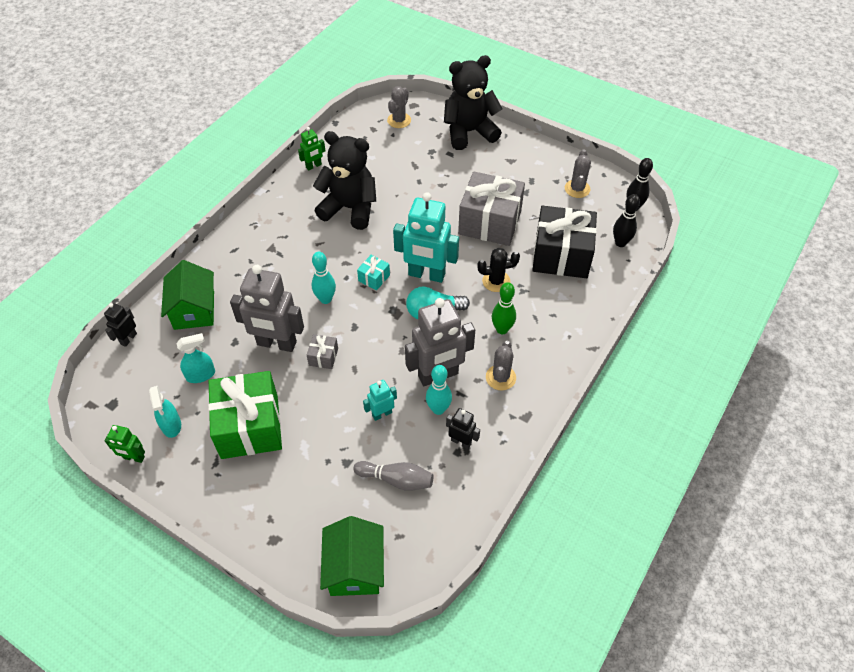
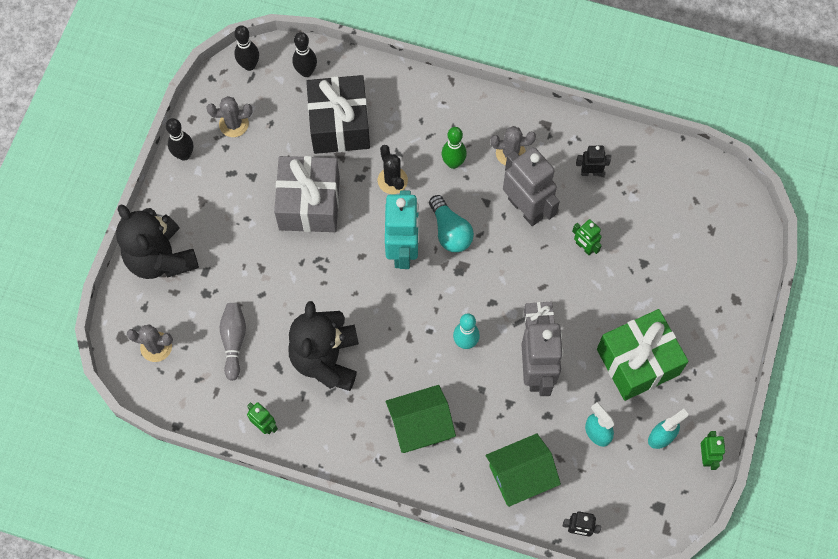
camera: 105 degrees left, 15 degrees up
green house [320,516,384,596] -> green house moved to [386,385,456,453]
grey bowling pin [353,461,433,491] -> grey bowling pin moved to [220,303,246,381]
turquoise gift [357,255,390,291] -> none
turquoise robot [363,380,397,421] -> green robot [572,219,602,255]
turquoise bowling pin [426,365,452,415] -> none
black robot [446,408,480,449] -> black robot turned 75 degrees clockwise [576,146,611,176]
none -> black bowling pin [166,118,193,161]

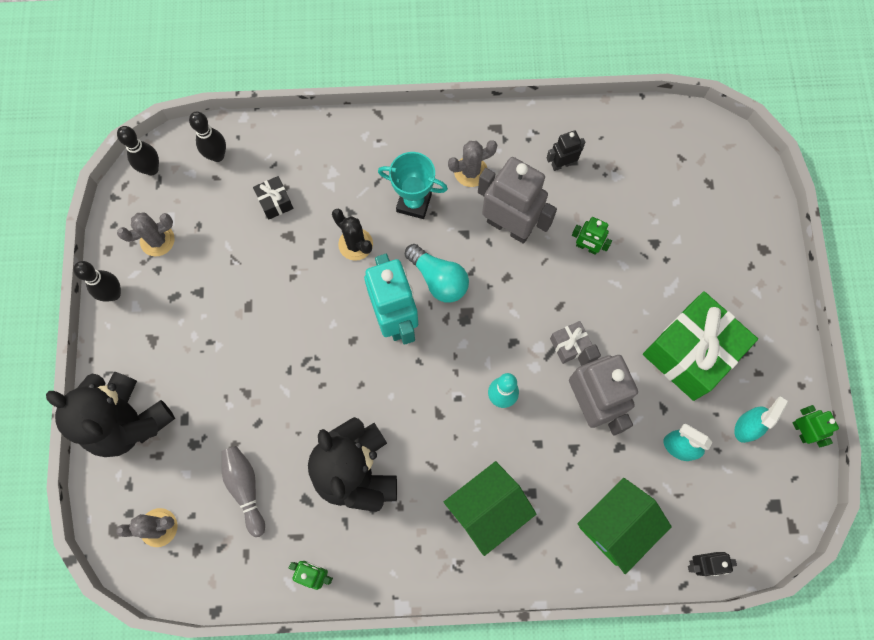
camera: 20 degrees left, 5 degrees up
grey gift [274,156,340,232] -> none
black gift [306,75,370,154] -> black gift [253,176,293,220], size x0.43
green bowling pin [442,127,467,169] -> turquoise trophy [378,152,448,219]

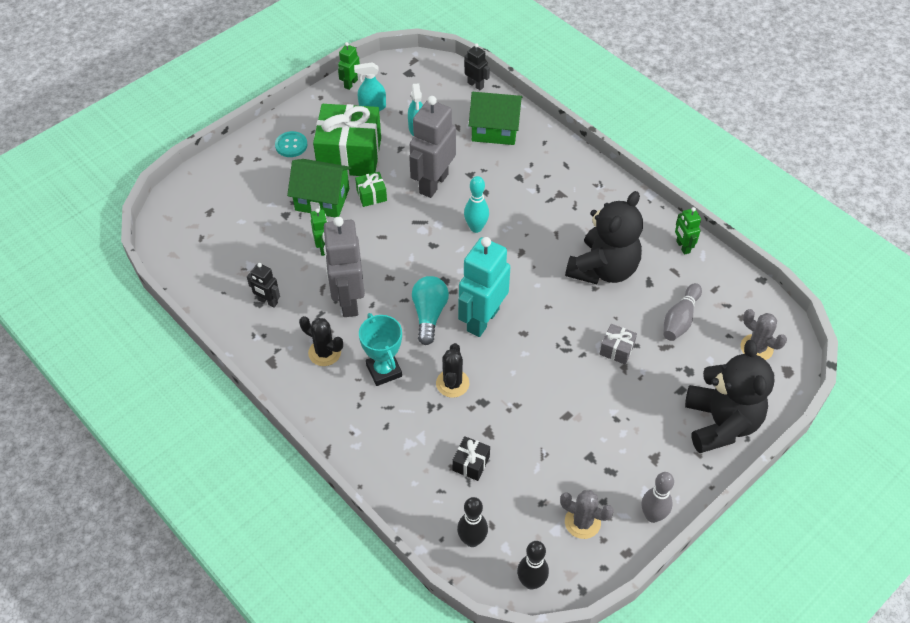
camera: 130 degrees left, 20 degrees down
black bowling pin [73,261,121,302] -> grey bowling pin [642,472,674,523]
green house [444,461,536,556] -> green house moved to [287,159,352,218]
grey cactus [448,140,497,187] -> black cactus [299,316,343,366]
grey gift [550,321,593,364] -> grey gift moved to [599,324,637,364]
none -> turquoise button [275,131,307,157]
none -> green gift [355,172,387,207]

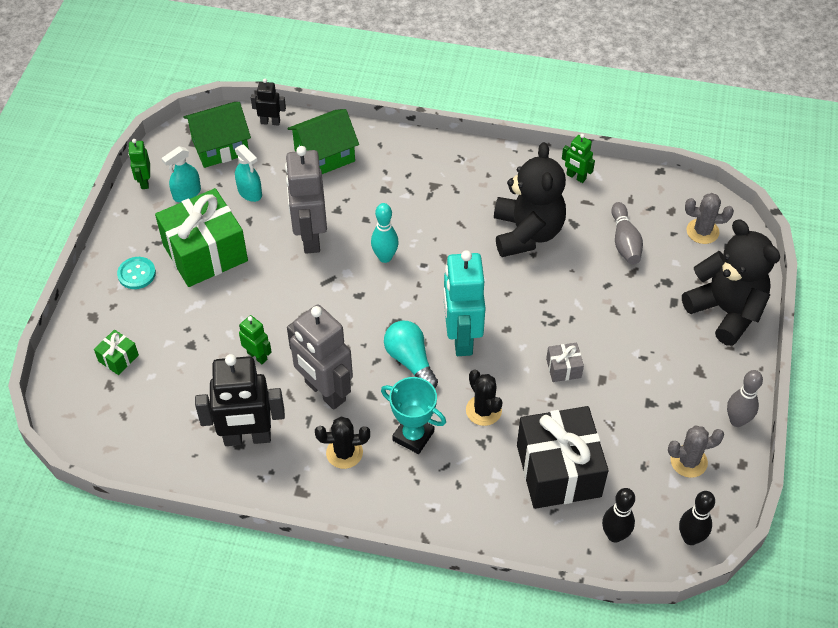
camera: 35 degrees left, 0 degrees up
black robot [247,263,280,308] -> black robot [195,354,285,446], size x2.06
green house [287,159,352,218] -> green house moved to [183,102,251,168]
green gift [355,172,387,207] -> green gift moved to [94,329,139,375]
black gift [452,436,490,481] -> black gift [517,406,609,509], size x2.34
grey gift [599,324,637,364] -> grey gift moved to [546,343,584,382]

